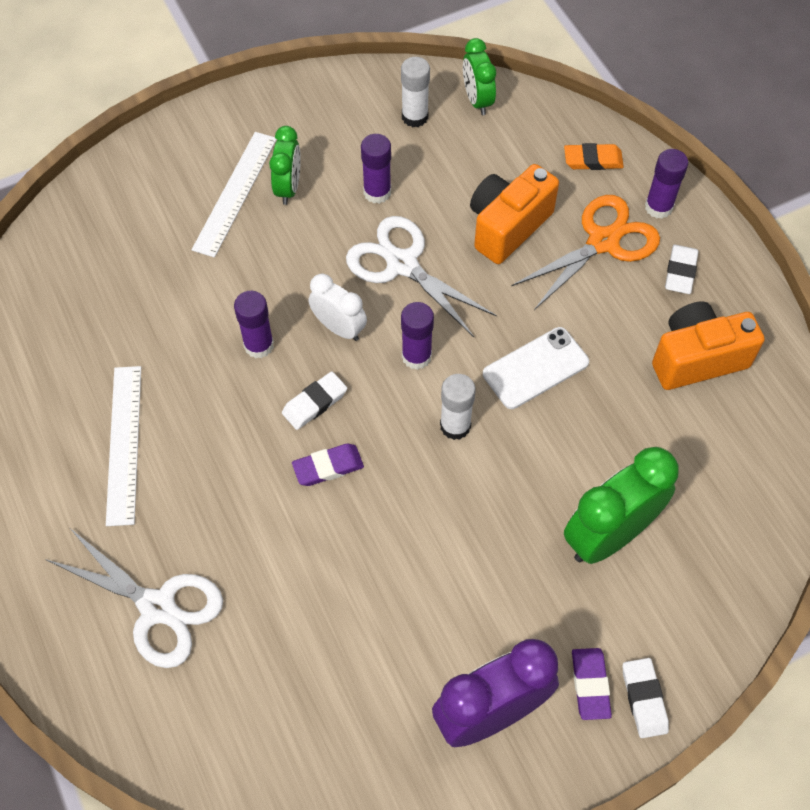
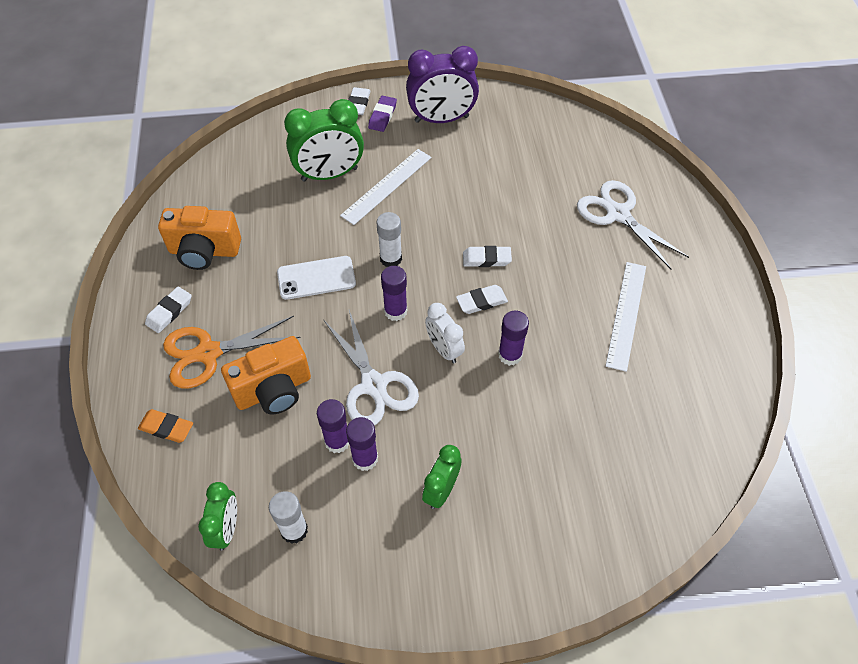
camera: 160 degrees left, 5 degrees down
white ruler [192,132,277,258] -> white ruler moved to [340,149,432,225]
purple eraser [292,444,364,486] -> white eraser [463,246,512,267]
purple glue stick [645,149,688,219] -> purple glue stick moved to [317,399,350,453]

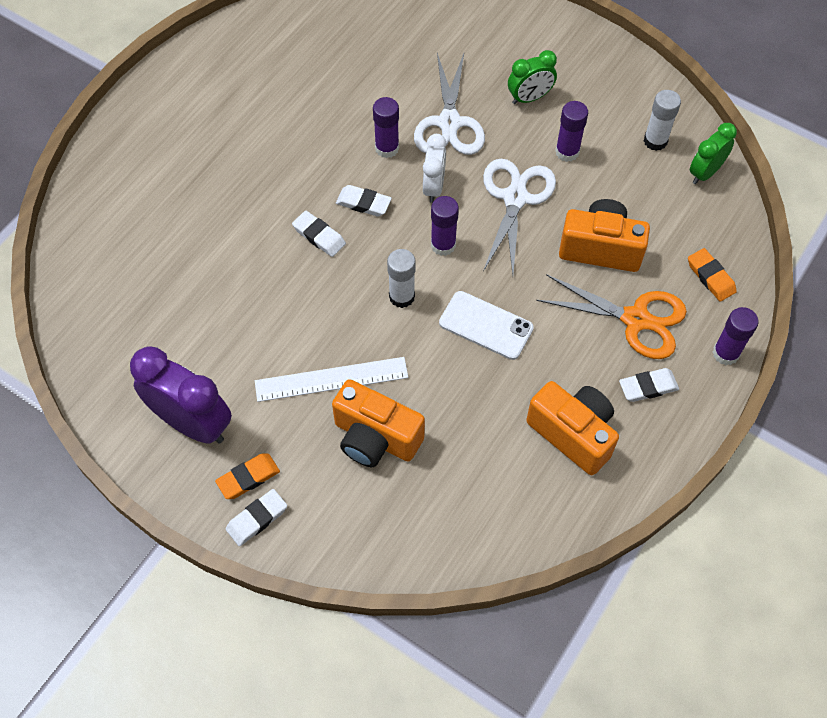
camera: 140 degrees left, 5 degrees up
green clock [284,99,364,182] -> orange camera [332,379,425,467]
purple glue stick [317,399,350,453] -> purple glue stick moved to [713,307,758,365]
purple eraser [368,96,397,132] -> orange eraser [215,453,280,499]
white scissors [577,180,689,270] -> white scissors moved to [414,53,485,155]
white ruler [606,262,646,372] -> none

